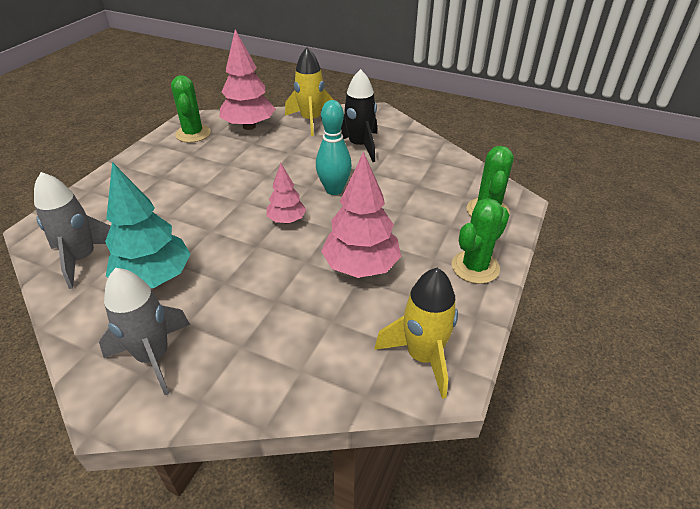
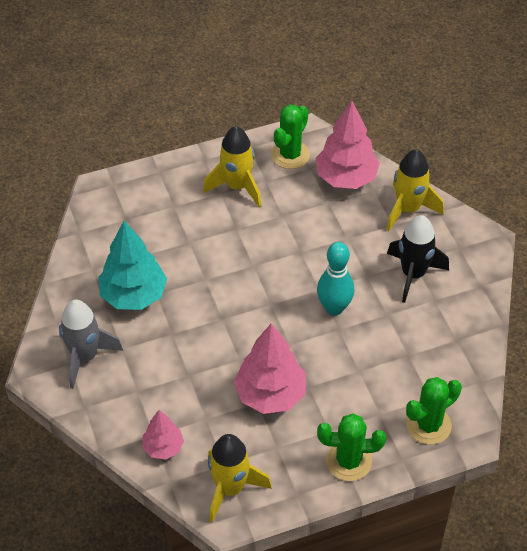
camera: 45 degrees right, 10 degrees up
grey rocket [34,172,111,289] -> none
pink tree [267,163,306,223] -> pink tree moved to [142,410,184,460]
none -> yellow rocket [203,126,262,207]

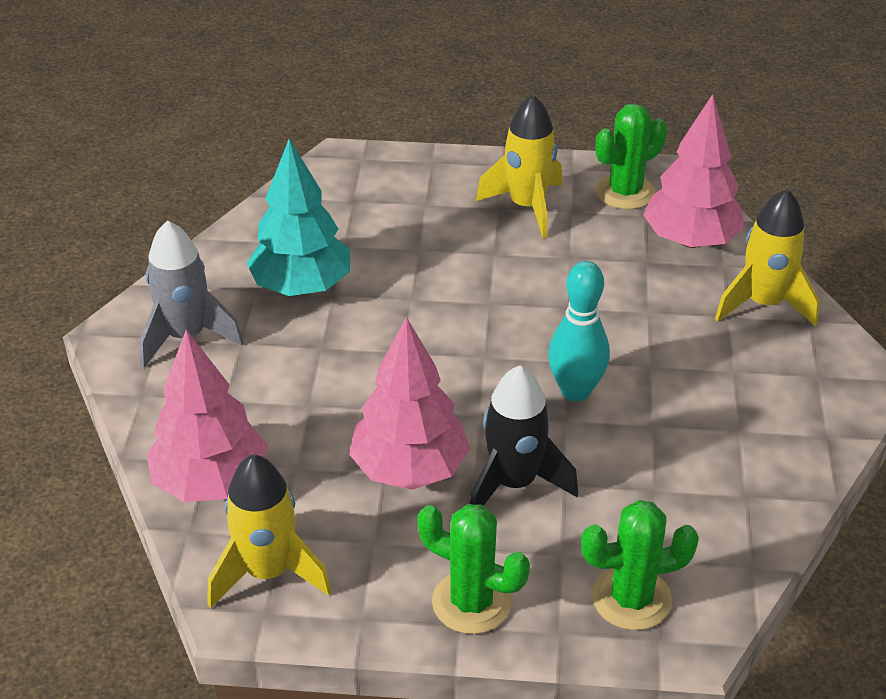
camera: 25 degrees right, 10 degrees down
pink tree [142,410,184,460] -> pink tree [146,330,268,502], size x1.77
black rocket [387,215,449,303] -> black rocket moved to [470,365,578,506]

